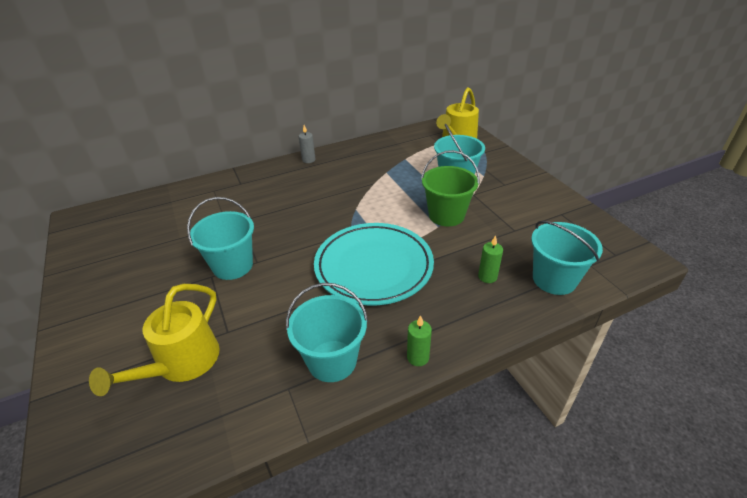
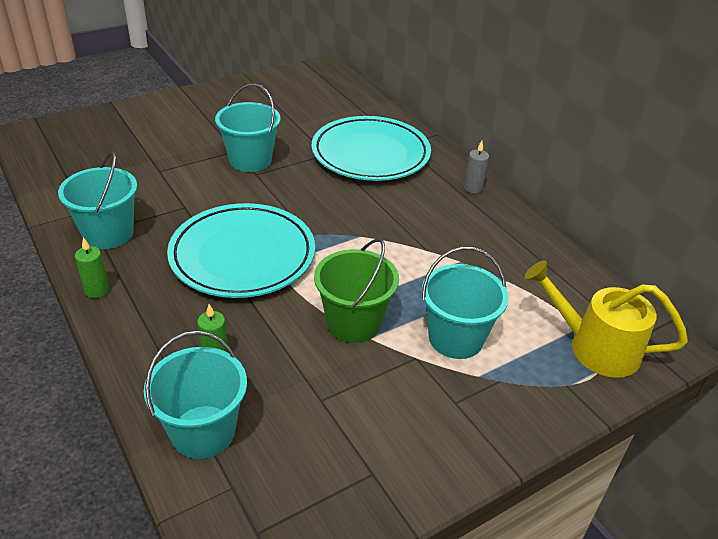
camera: 80 degrees right, 0 degrees up
yellow watering can [89,284,220,396] -> none
none -> turquoise plate [312,116,431,181]

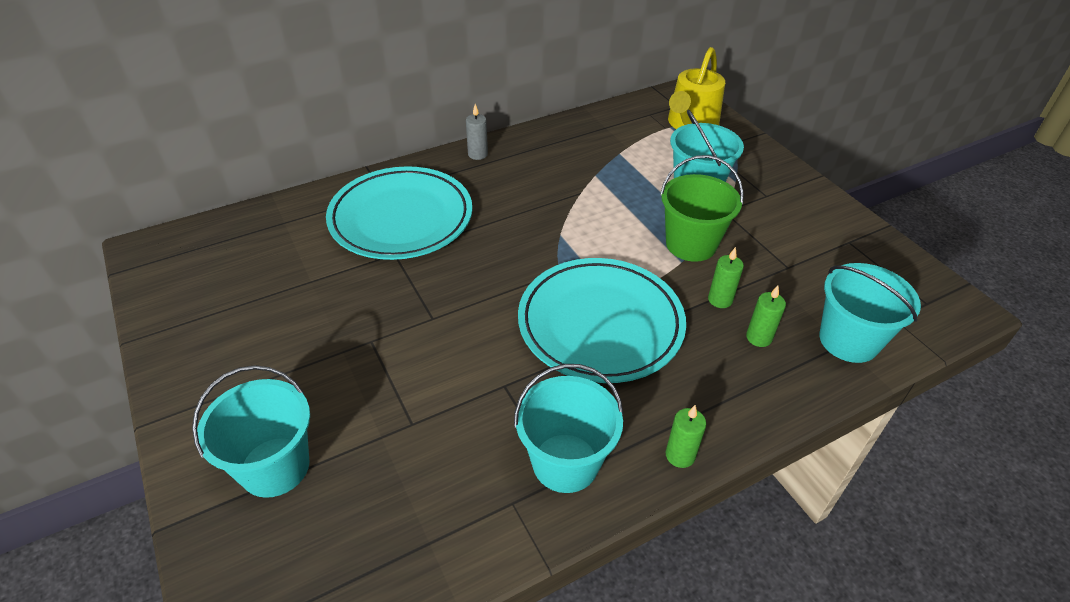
camera: 85 degrees left, 5 degrees up
turquoise bucket [215,84,281,172] -> turquoise bucket moved to [192,365,310,498]
none -> green candle [708,247,744,308]

